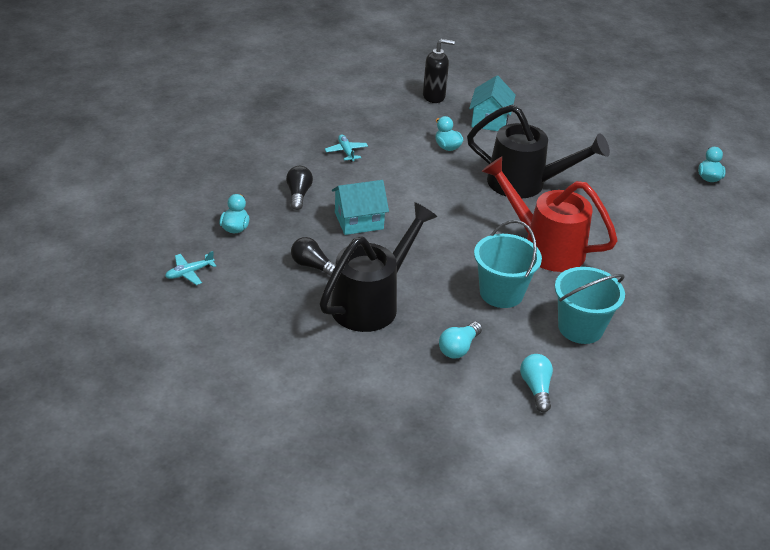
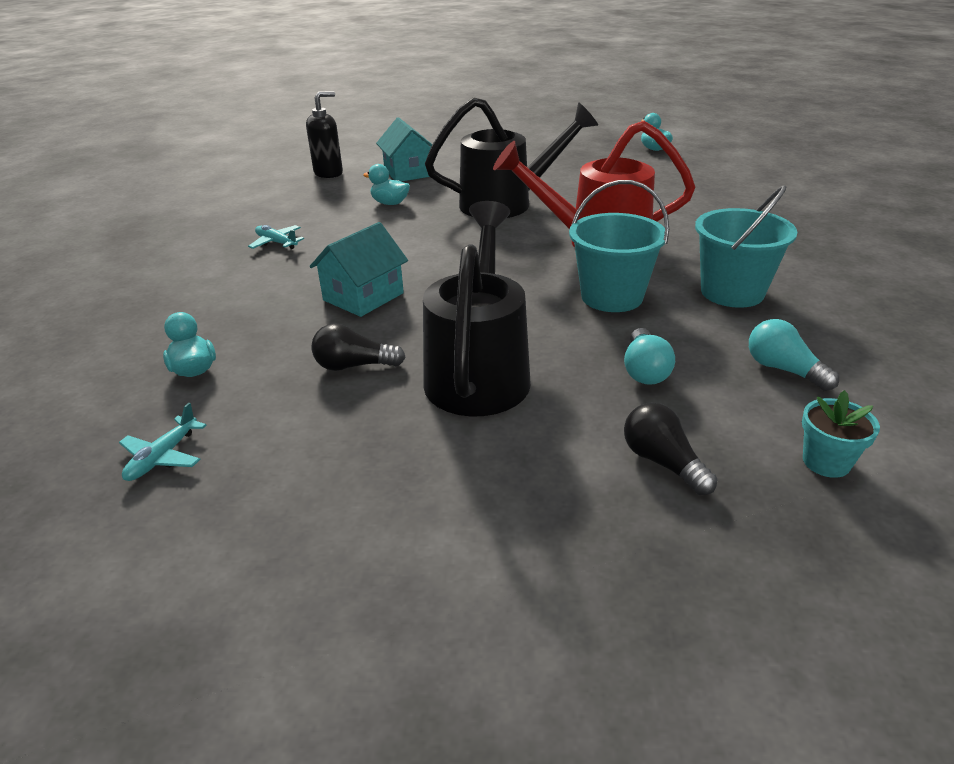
camera: 30 degrees left, 5 degrees down
black light bulb [286,166,313,210] -> black light bulb moved to [624,403,718,495]
none -> turquoise flower pot [802,390,880,478]

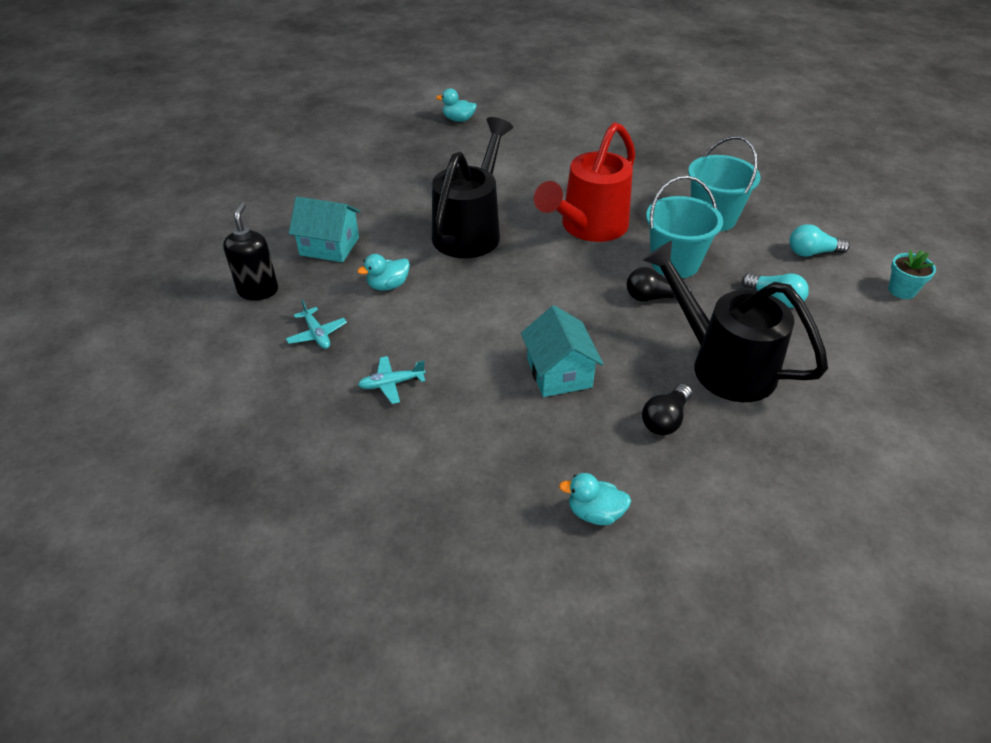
camera: 55 degrees left, 10 degrees up
turquoise plane [119,403,207,481] -> turquoise plane moved to [286,300,347,349]
black light bulb [624,403,718,495] -> black light bulb moved to [627,267,692,301]

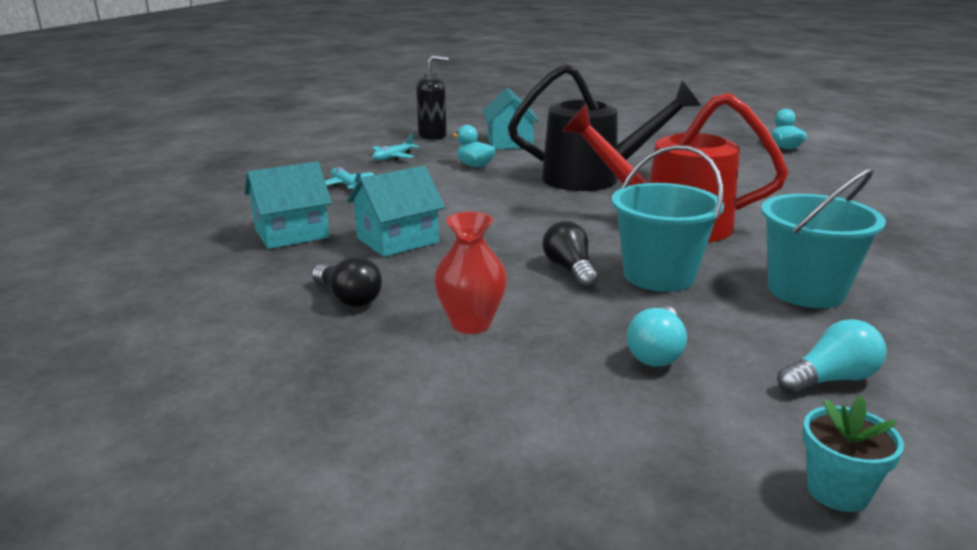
camera: 70 degrees right, 20 degrees down
turquoise duck [559,473,631,525] -> none
black light bulb [642,384,692,435] -> black light bulb turned 150 degrees counterclockwise [312,256,382,307]
black watering can [643,241,828,402] -> red vase [434,212,507,334]
turquoise light bulb [789,224,850,257] -> turquoise light bulb turned 90 degrees clockwise [777,319,887,394]
none -> turquoise house [245,161,332,249]

